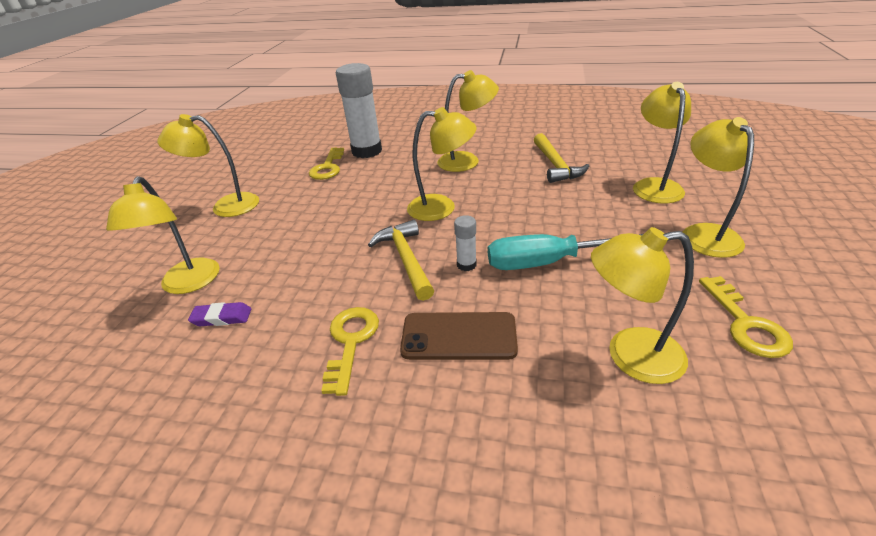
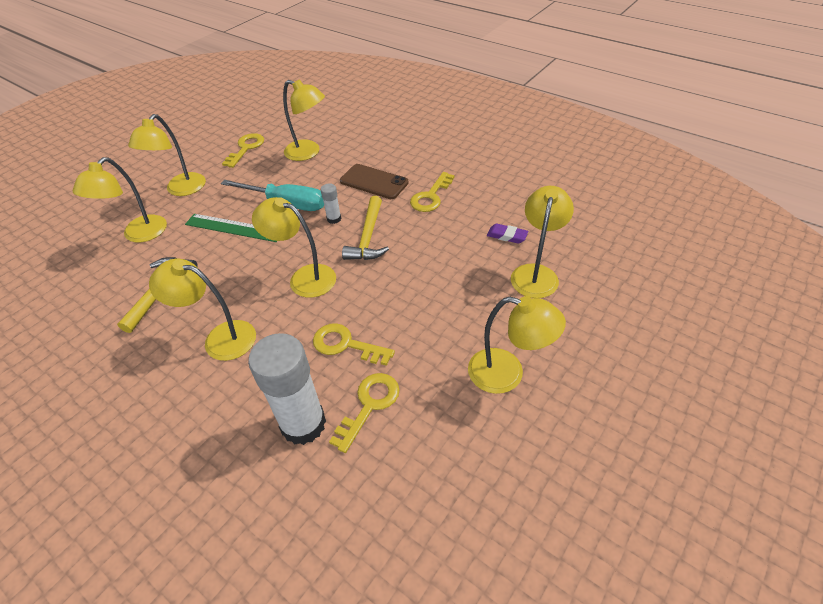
camera: 155 degrees left, 10 degrees up
none -> green ruler [185,214,277,242]
none -> yellow key [313,323,395,366]

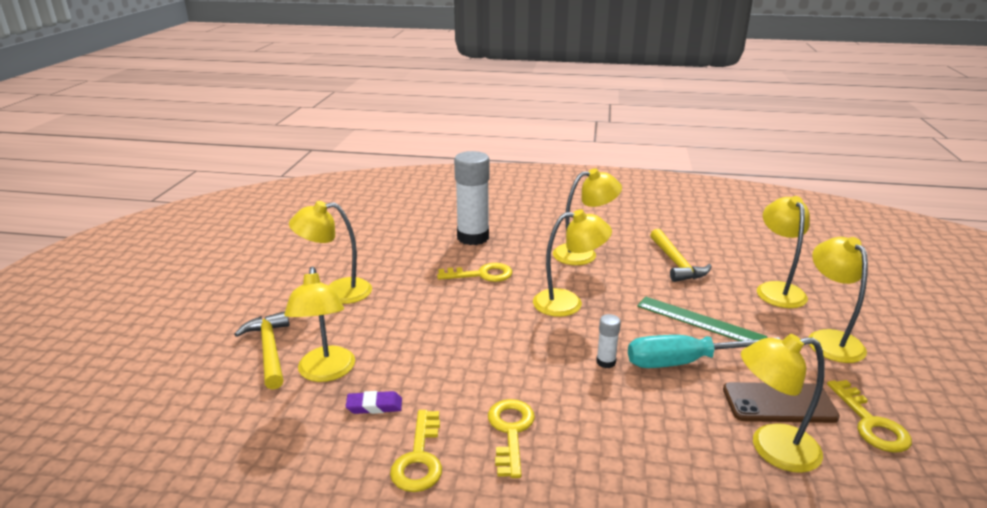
camera: 150 degrees right, 20 degrees down
green ruler [185,214,277,242] -> green ruler turned 45 degrees clockwise [637,297,768,341]
yellow key [329,373,400,453] -> yellow key moved to [390,410,442,492]
brown phone [340,164,409,199] -> brown phone moved to [723,382,840,423]
yellow hammer [342,196,389,260] -> yellow hammer moved to [234,311,290,390]

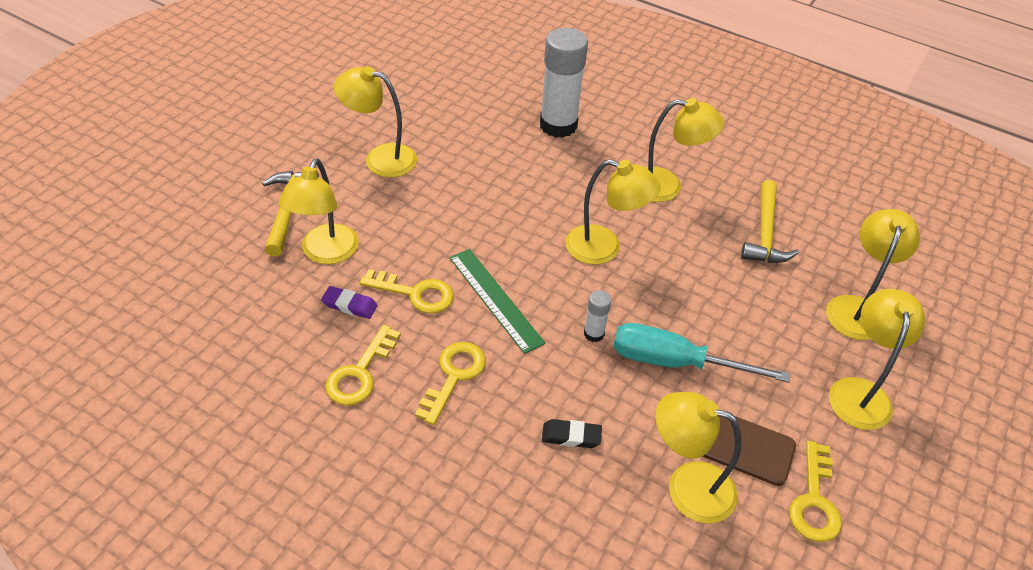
camera: 20 degrees right, 20 degrees up
yellow key [437,263,512,282] -> yellow key moved to [360,269,454,314]
green ruler [637,297,768,341] -> green ruler moved to [449,249,545,354]
none -> black eraser [542,419,602,448]

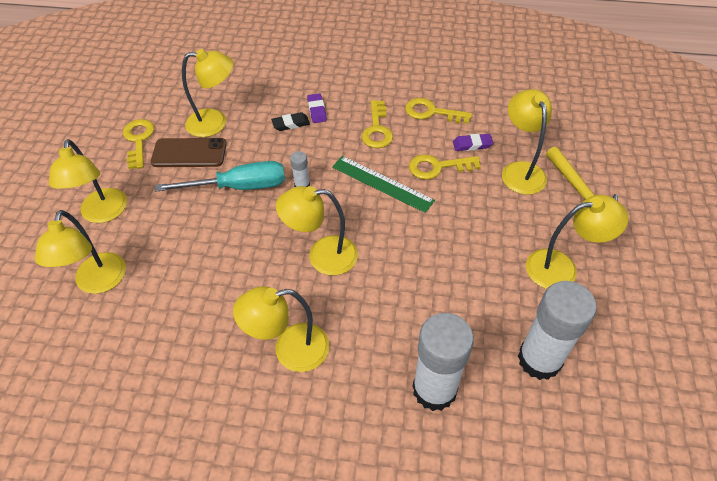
camera: 160 degrees right, 5 degrees up
yellow key [325,325,401,405] -> yellow key turned 75 degrees counterclockwise [405,98,472,124]
yellow hammer [741,180,799,263] -> none
none -> purple eraser [307,93,327,123]
none -> white glue stick [518,281,597,380]

